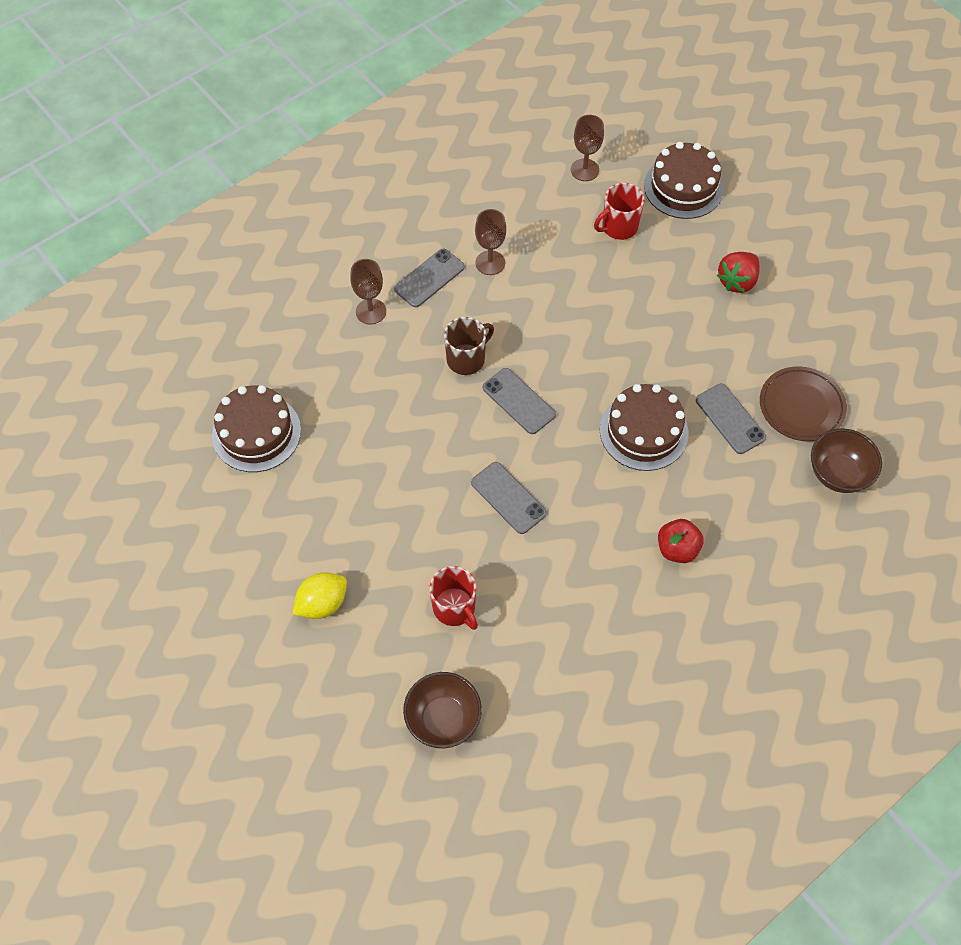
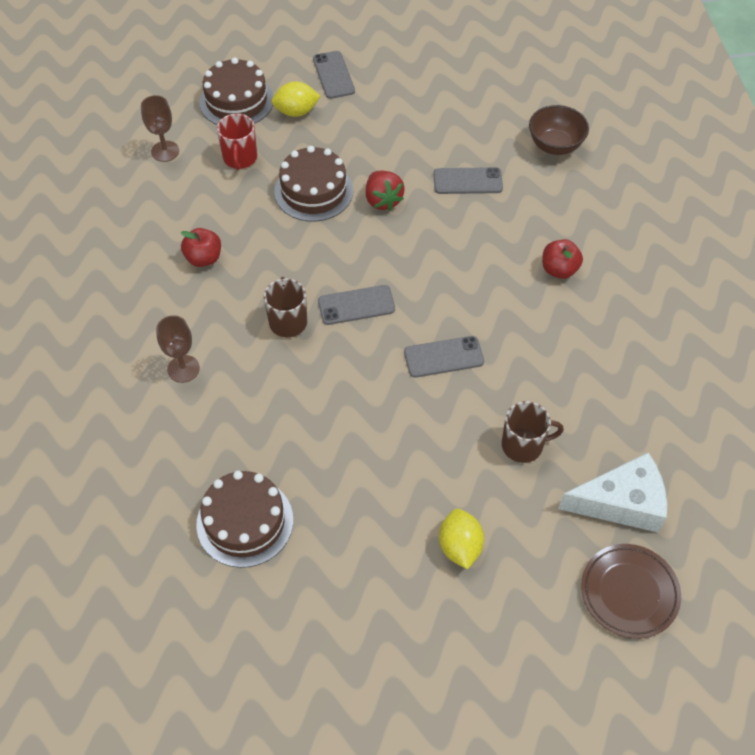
camera: 60 degrees left, 5 degrees down
grey phone [394,248,465,307] -> grey phone moved to [313,51,355,99]
brown bowl [403,672,482,748] -> white cheese [558,452,667,533]
red mug [429,566,478,630] -> brown mug [502,401,564,463]
brown goblet [475,209,506,275] -> red apple [181,228,221,267]
brown cake [600,384,688,471] -> brown cake moved to [274,146,353,222]
red strawberry [717,252,760,293] -> red strawberry moved to [365,170,405,211]
brown plate [760,366,847,441] -> brown plate moved to [581,544,681,639]
none -> yellow lemon [271,81,321,117]

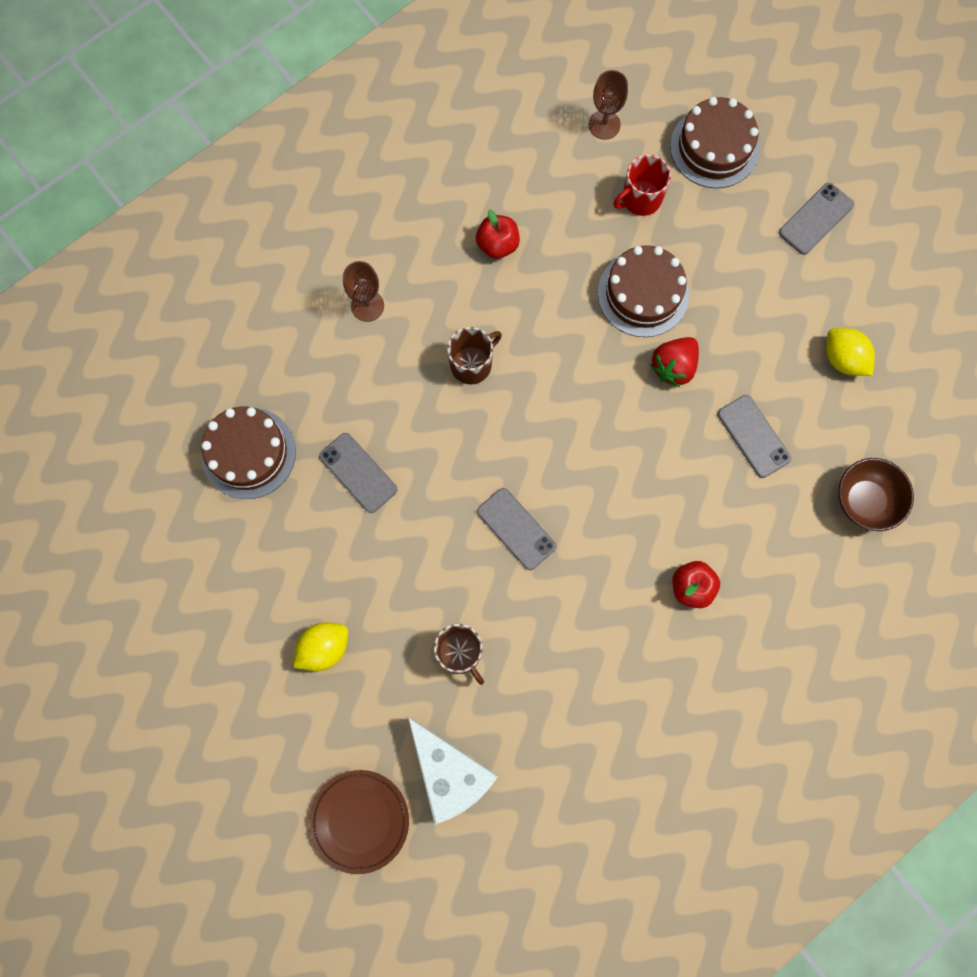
camera: 60 degrees right, 20 degrees up
yellow lemon [271,81,321,117] -> yellow lemon moved to [826,328,875,376]
grey phone [318,285,395,325] -> grey phone moved to [319,433,397,513]

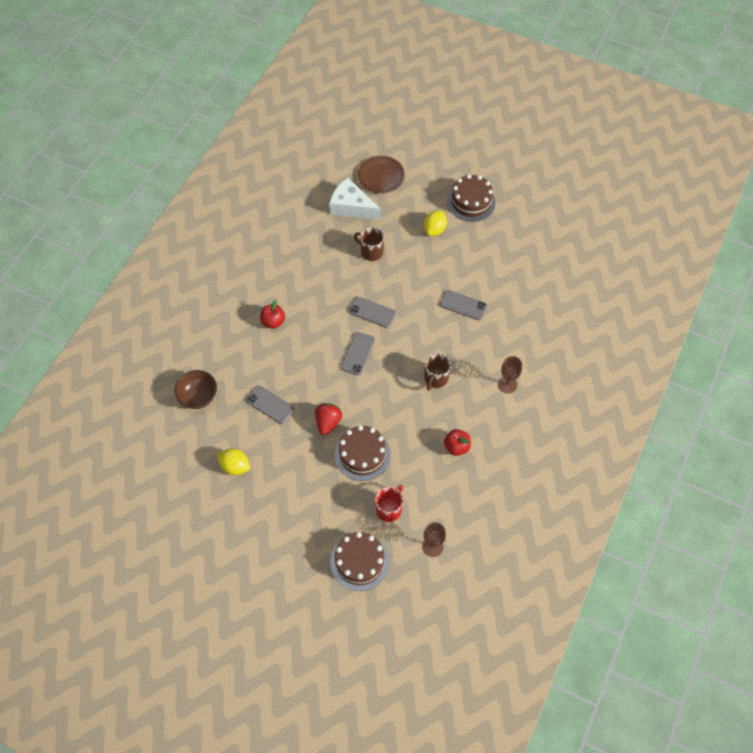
camera: 155 degrees right, 15 degrees down
brown cake [201,407,296,499] -> brown cake moved to [447,174,496,222]
grey phone [779,182,854,255] -> grey phone moved to [341,332,375,376]

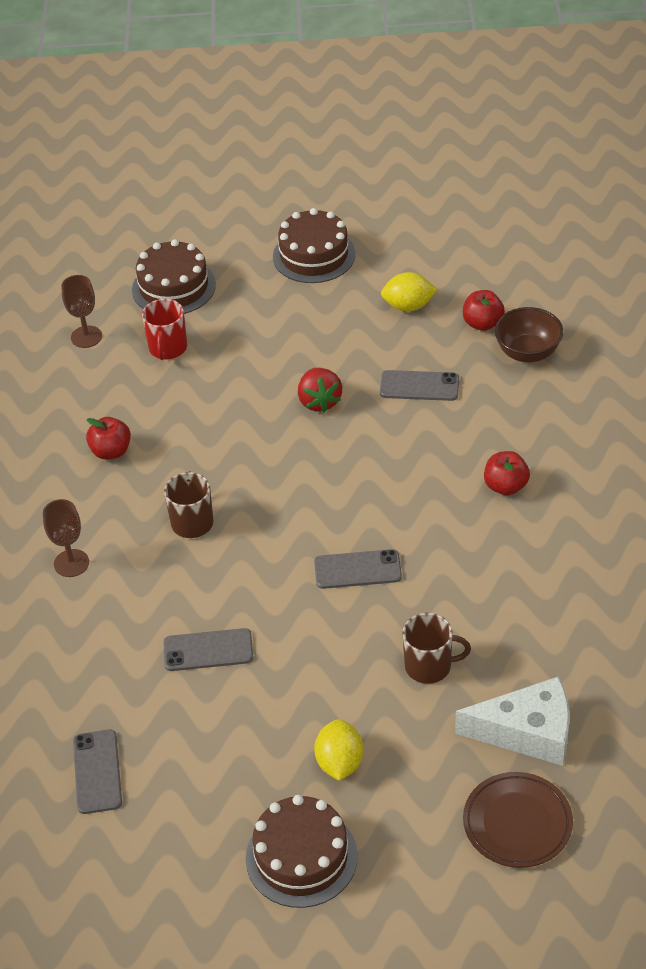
camera: 155 degrees right, 15 degrees down
brown cake [335,425,391,481] -> brown cake moved to [273,208,356,283]
grey phone [341,332,375,376] -> grey phone moved to [73,729,122,814]
none -> red apple [463,290,505,331]

